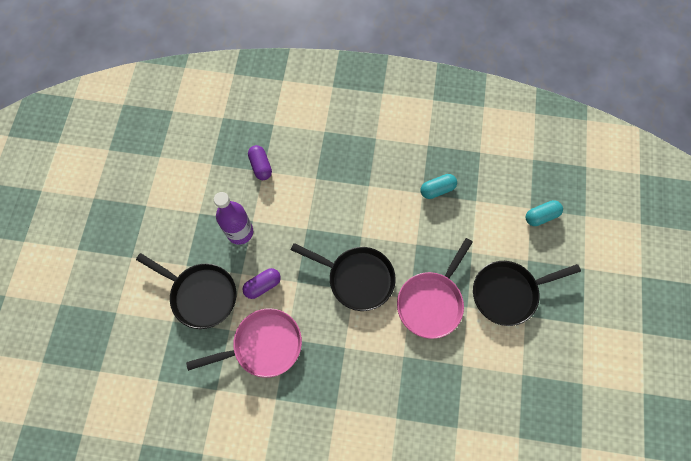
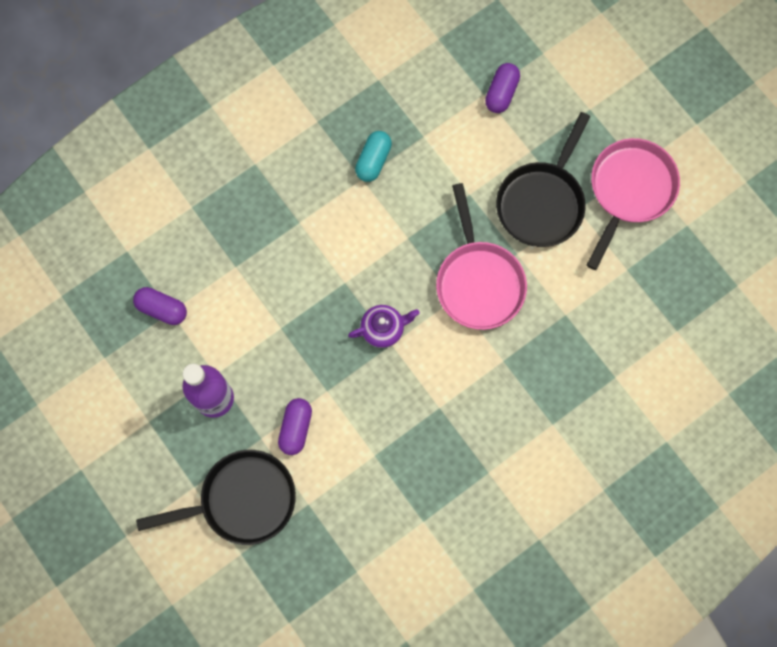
camera: 45 degrees left, 5 degrees up
pink pan [186,308,302,378] -> pink pan moved to [587,138,680,270]
black pan [291,243,396,311] -> purple teapot [348,305,420,348]
turquoise capsule [526,200,563,226] -> purple capsule [485,63,520,113]

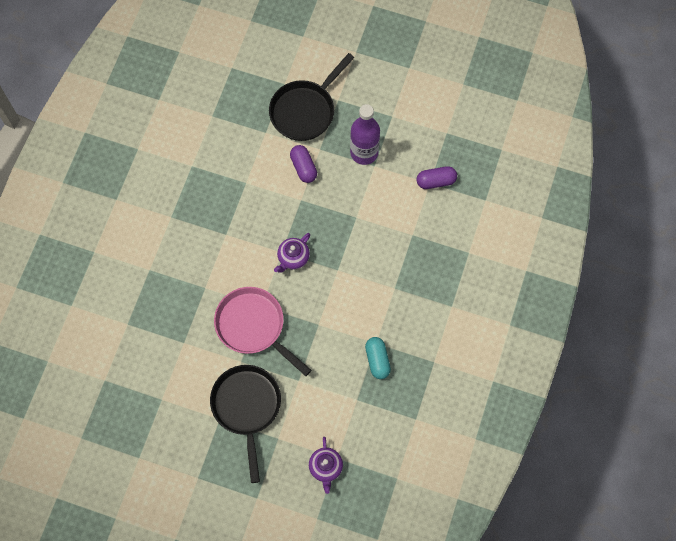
camera: 145 degrees right, 5 degrees down
purple capsule [485,63,520,113] -> purple teapot [309,437,343,494]
pink pan [587,138,680,270] -> none

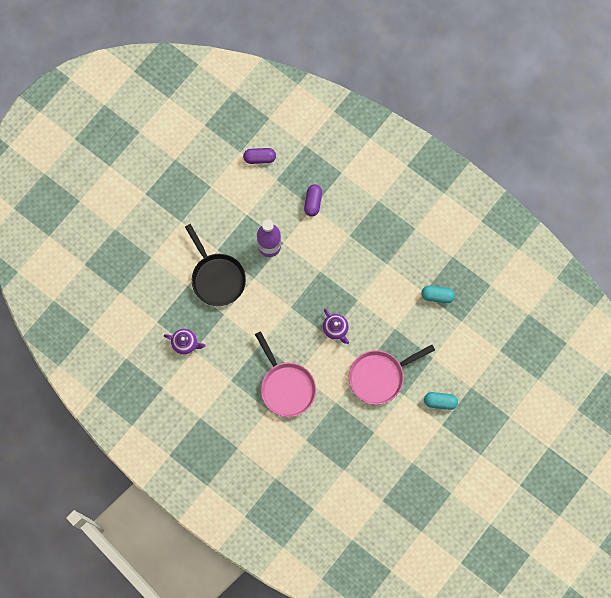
camera: 70 degrees left, 5 degrees up
black pan [210,365,281,483] -> turquoise capsule [424,392,458,410]
purple capsule [290,145,317,183] -> purple capsule moved to [243,148,276,164]
purple teapot [309,437,343,494] -> purple teapot moved to [164,329,205,355]
none -> pink pan [255,331,316,417]

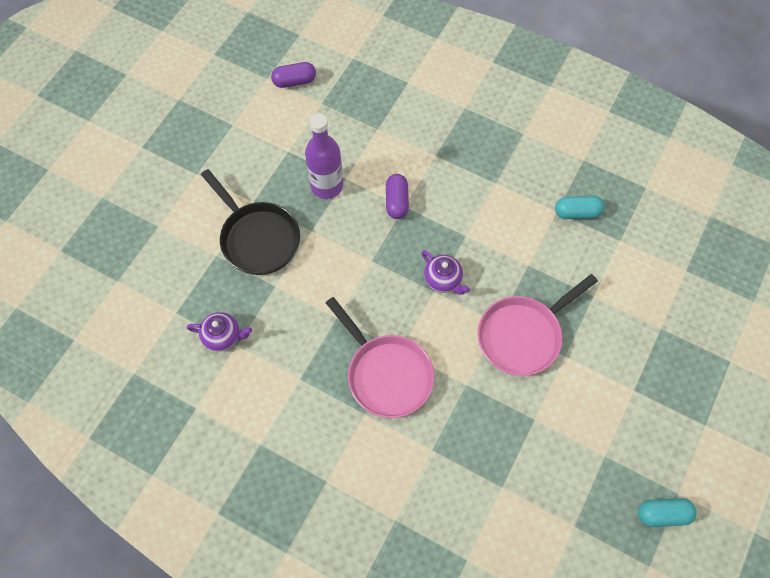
camera: 10 degrees left, 10 degrees down
purple capsule [304,184,322,217] -> purple capsule moved to [386,174,409,219]
turquoise capsule [424,392,458,410] -> turquoise capsule moved to [638,498,697,527]

